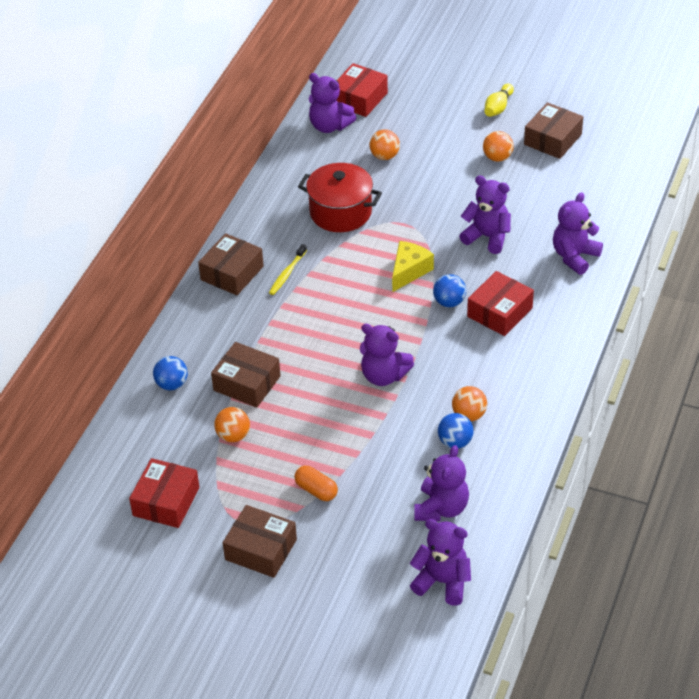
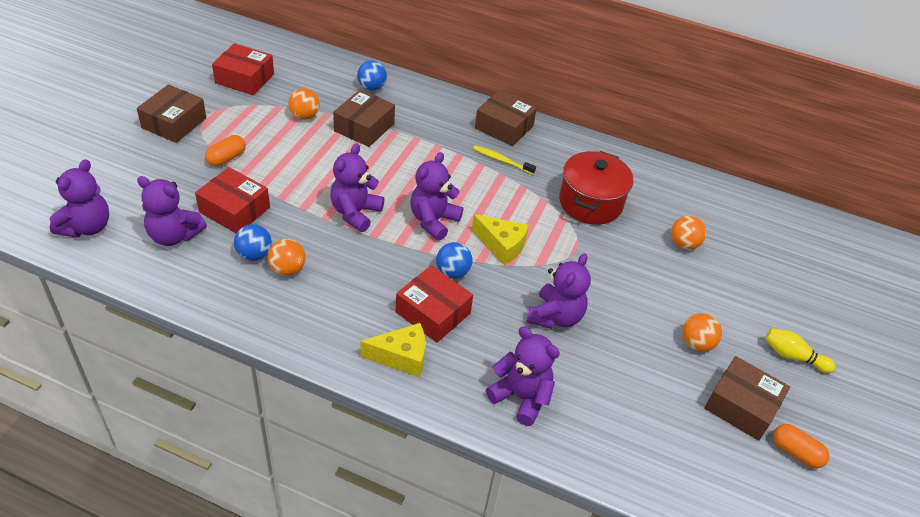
camera: 85 degrees right, 0 degrees up
purple teddy bear [309,73,356,133] -> purple teddy bear moved to [410,152,463,241]
red box [336,63,388,117] -> red box moved to [195,167,270,234]
none -> yellow cheese [360,323,425,377]
none -> orange capsule [773,424,830,469]

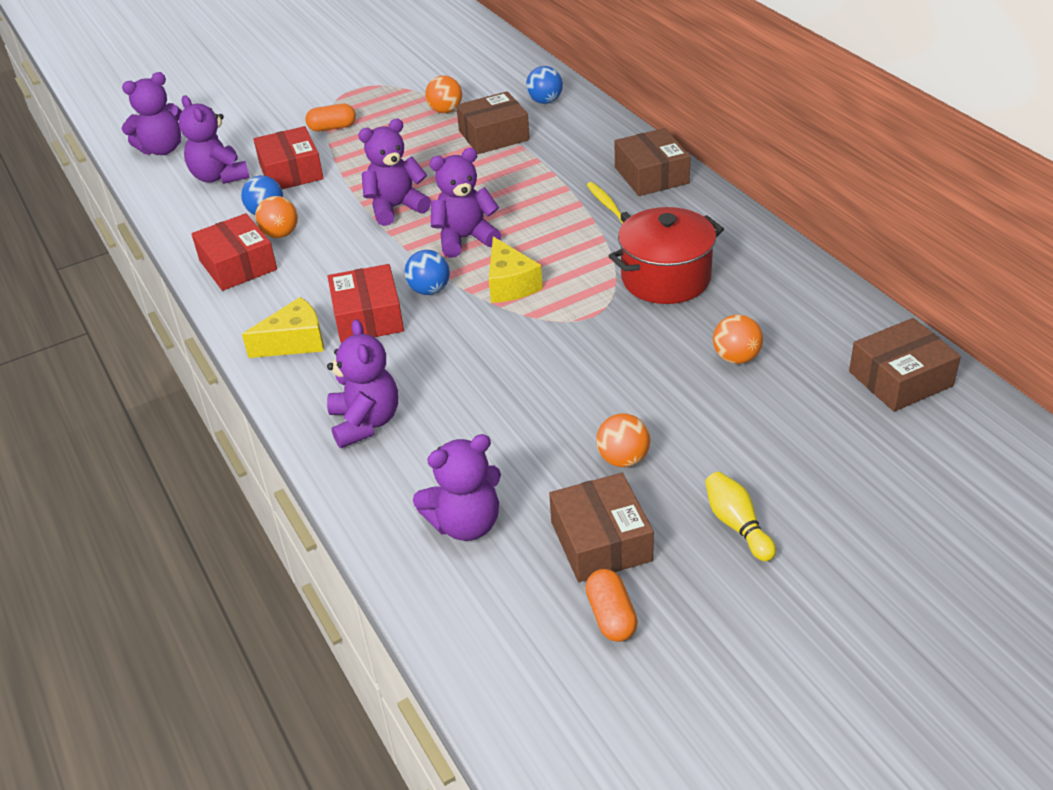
camera: 45 degrees right, 5 degrees down
brown box [137,84,206,143] -> brown box moved to [849,318,961,412]
red box [212,43,274,95] -> red box moved to [192,213,277,291]
yellow cheese [360,323,425,377] -> yellow cheese turned 60 degrees counterclockwise [242,297,324,358]
purple teddy bear [526,253,591,329] -> purple teddy bear moved to [413,434,501,541]

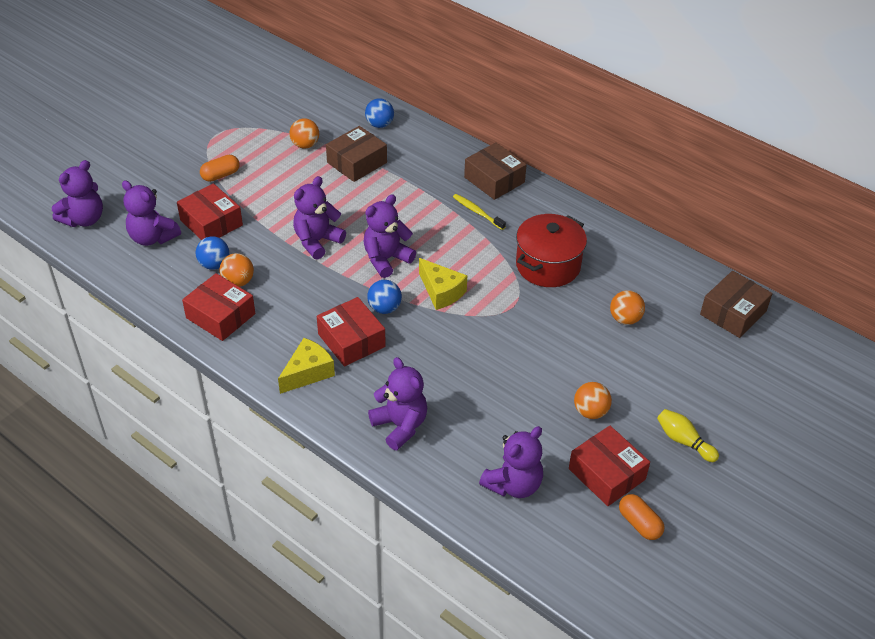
camera: 25 degrees left, 5 degrees up
brown box [549,473,654,582] -> red box [569,426,650,506]

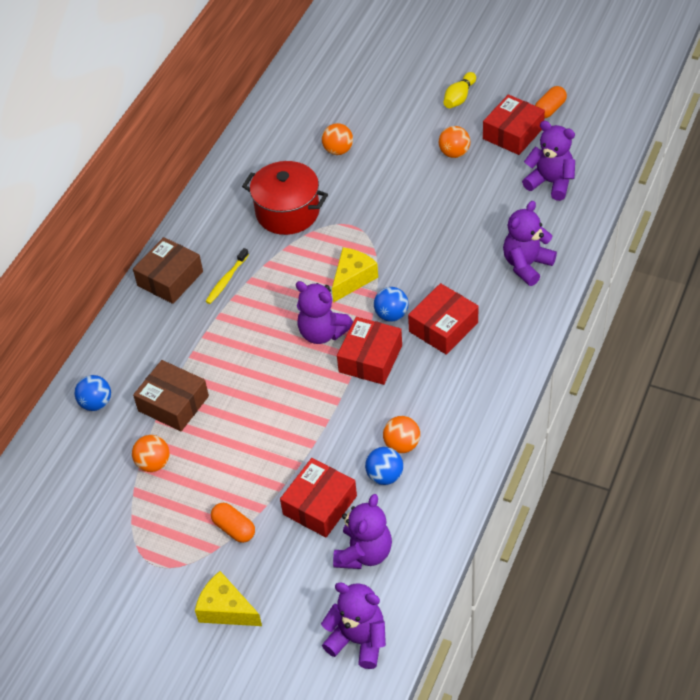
camera: 100 degrees left, 5 degrees up
red box [182,273,255,341] -> red box moved to [337,317,402,385]
yellow cheese [278,338,335,394] -> yellow cheese moved to [195,571,262,626]
purple teddy bear [293,176,346,260] -> none
brown box [700,271,773,338] -> none

